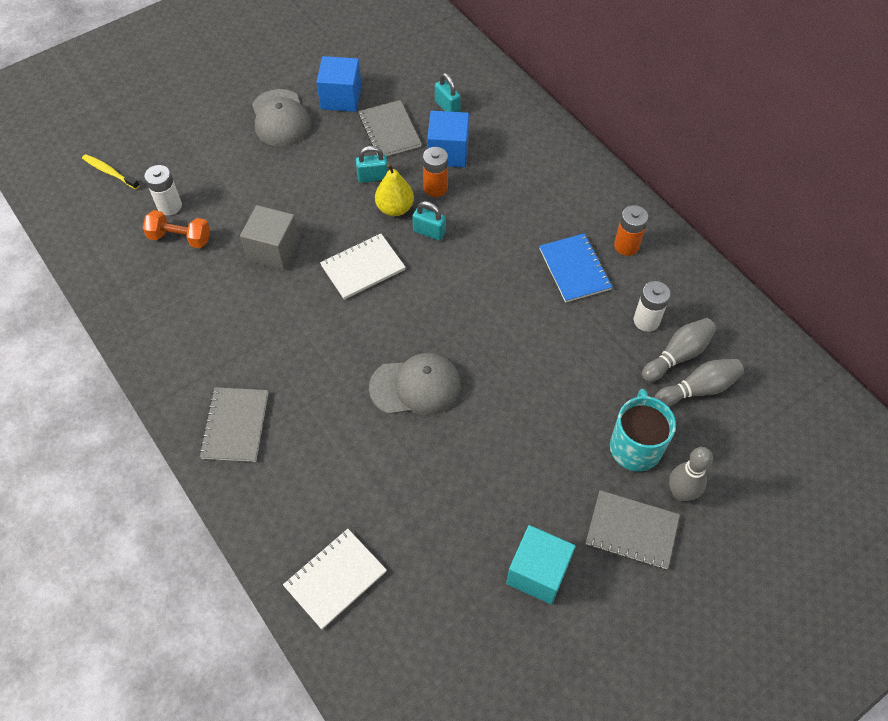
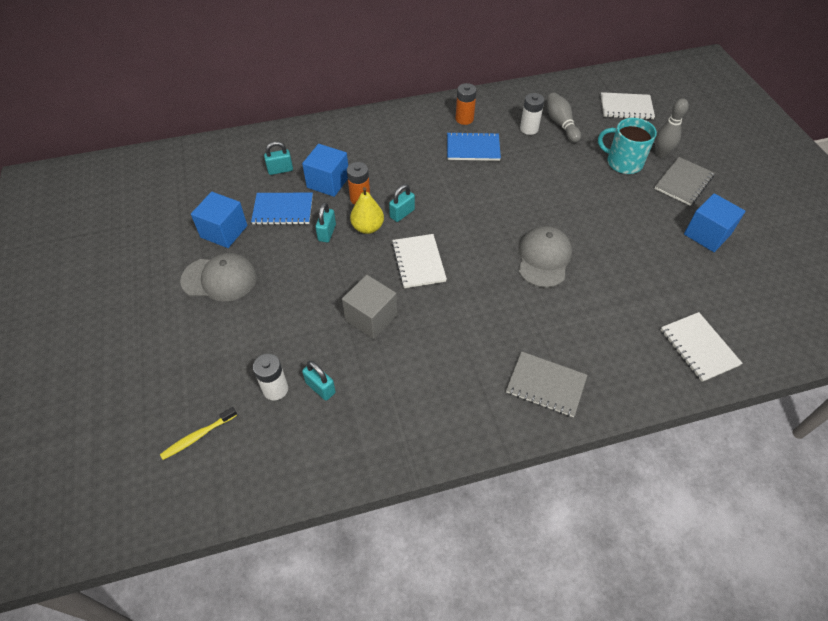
camera: 70 degrees left, 5 degrees down
orange dumbbell [143,210,210,248] -> turquoise padlock [302,361,336,400]
grey notebook [358,100,422,156] -> blue notebook [251,193,313,225]
turquoise cube [506,525,575,604] -> blue cube [684,193,746,252]
grey bowling pin [655,359,744,407] -> none
none -> white notebook [601,92,655,119]

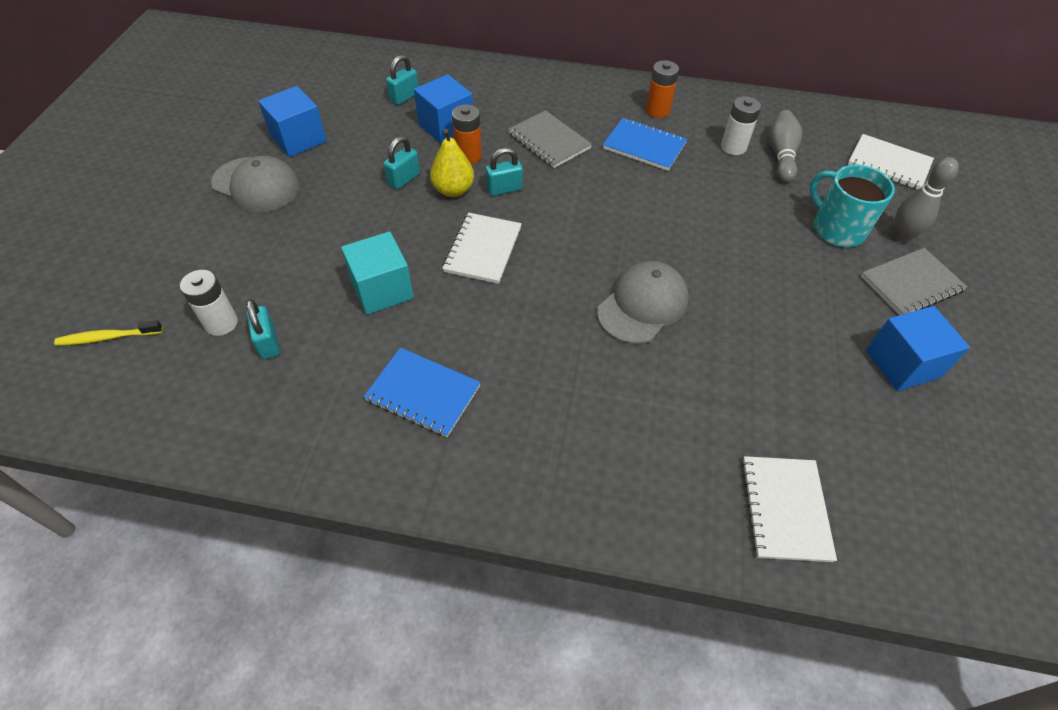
camera: 25 degrees right, 0 degrees up
blue notebook [251,193,313,225] -> blue notebook moved to [364,348,481,437]
turquoise padlock [264,141,293,175] -> turquoise padlock turned 60 degrees counterclockwise [386,55,419,105]
grey cube [342,275,397,339] -> turquoise cube [341,231,414,315]
grey notebook [506,351,587,417] -> grey notebook moved to [508,110,592,168]

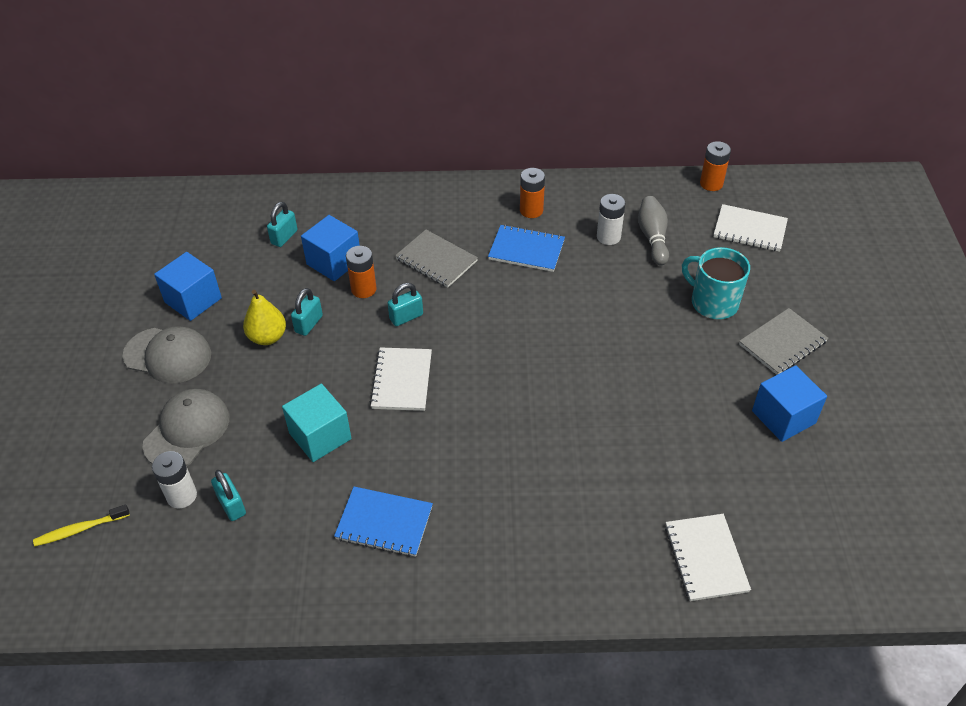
camera: 10 degrees left, 5 degrees down
yellow pear [430,129,474,197] -> yellow pear moved to [243,290,286,345]
grey cap [597,261,689,344] -> grey cap moved to [142,389,229,466]
grey bowling pin [893,157,959,243] -> none
none -> orange battery [700,141,731,191]

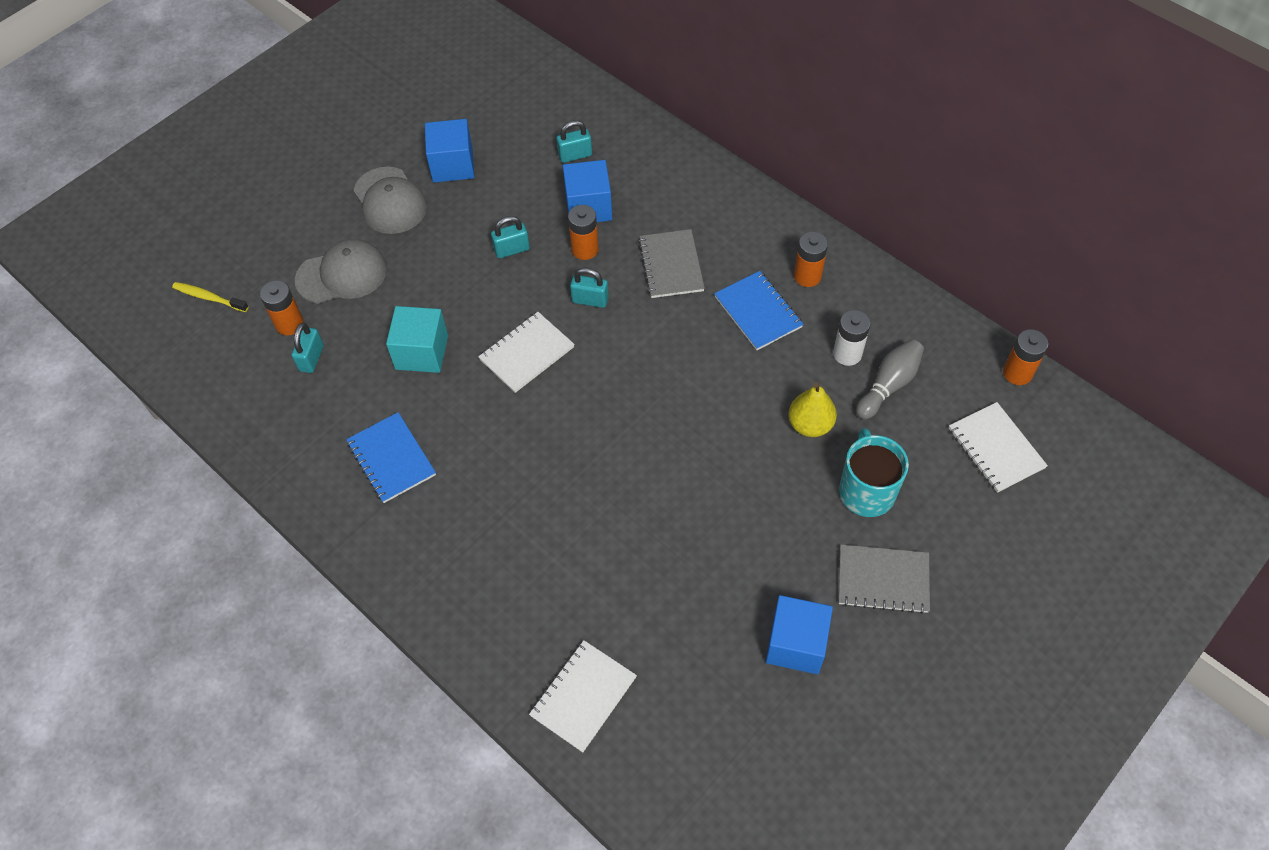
camera: 45 degrees right, 10 degrees up
white battery [152,451,197,508] -> orange battery [260,280,304,335]
yellow pear [243,290,286,345] -> yellow pear moved to [789,383,837,437]

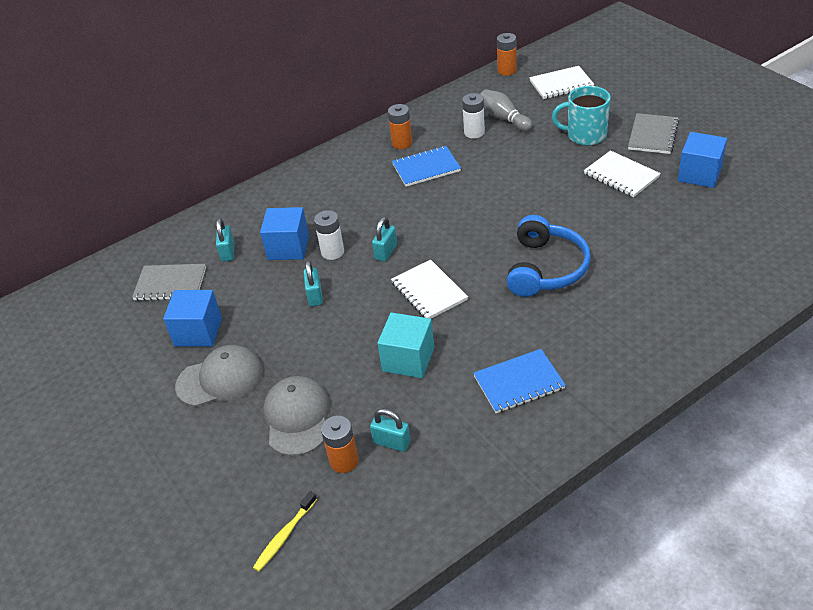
camera: 75 degrees left, 15 degrees down
white notebook [529,640,637,753] -> white notebook moved to [584,150,661,197]
orange battery [568,205,599,260] -> white battery [314,210,344,260]
grey notebook [638,229,705,298] -> grey notebook moved to [132,264,206,301]
yellow pear [789,383,837,437] -> none
none -> blue headphones [507,215,591,297]

